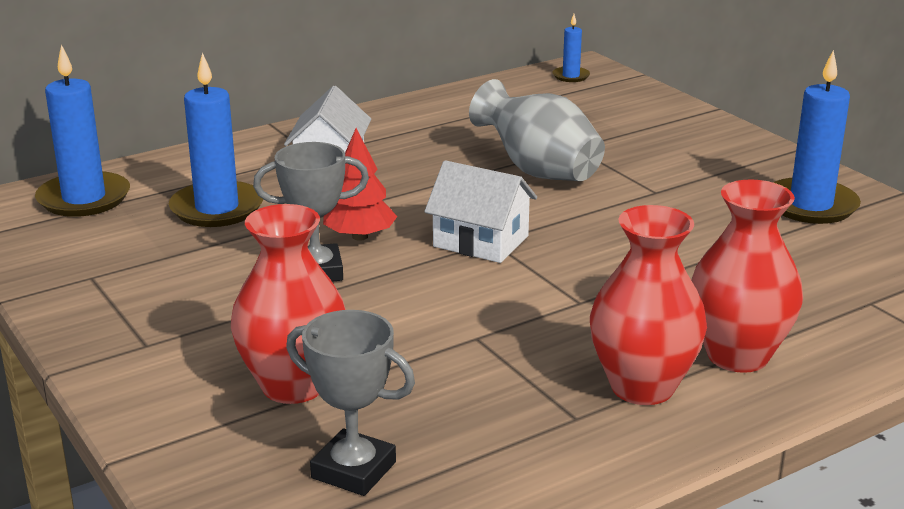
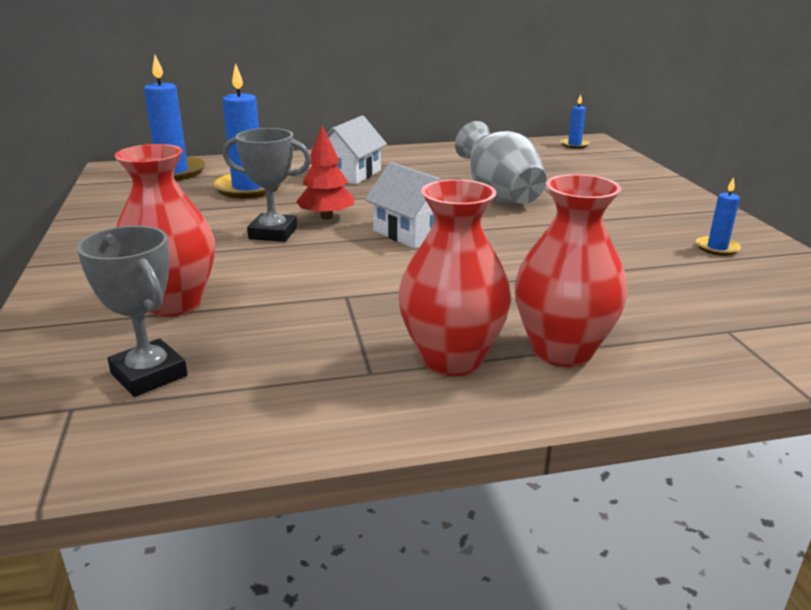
camera: 20 degrees right, 0 degrees up
blue candle [773,50,861,224] -> blue candle [696,177,741,256], size x0.50

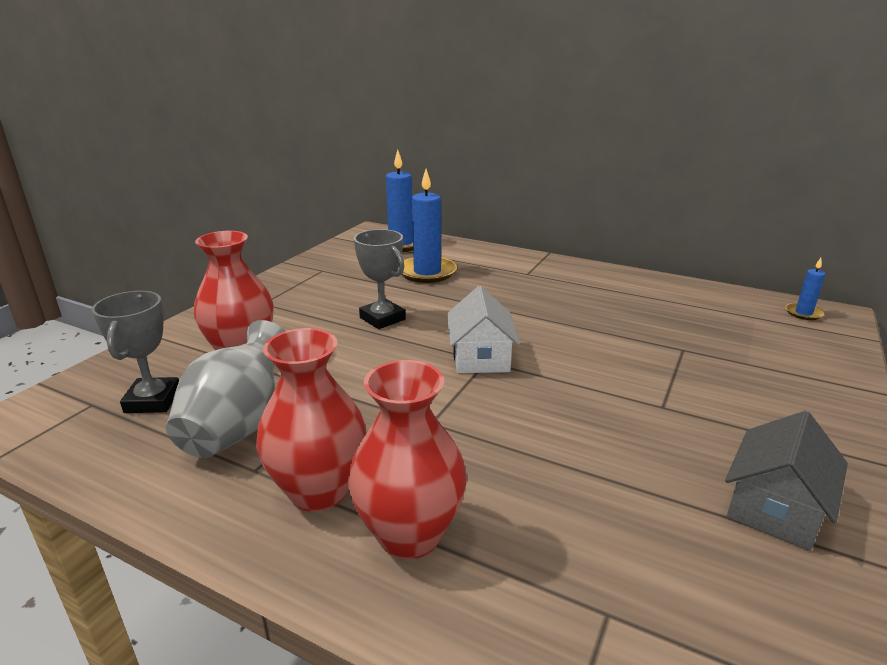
camera: 40 degrees right, 0 degrees up
red tree [296,126,354,220] -> none
white house [311,116,387,184] -> none
grey vase [455,121,547,204] -> grey vase moved to [166,320,285,458]
blue candle [696,177,741,256] -> grey house [725,411,848,551]

